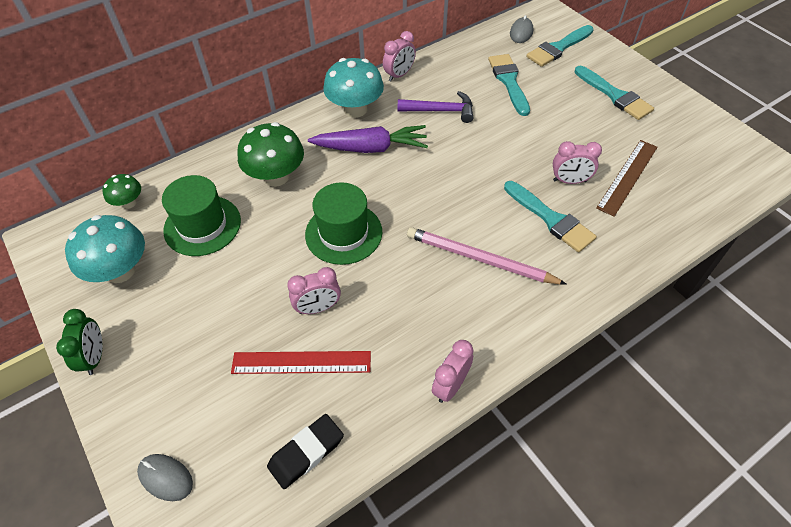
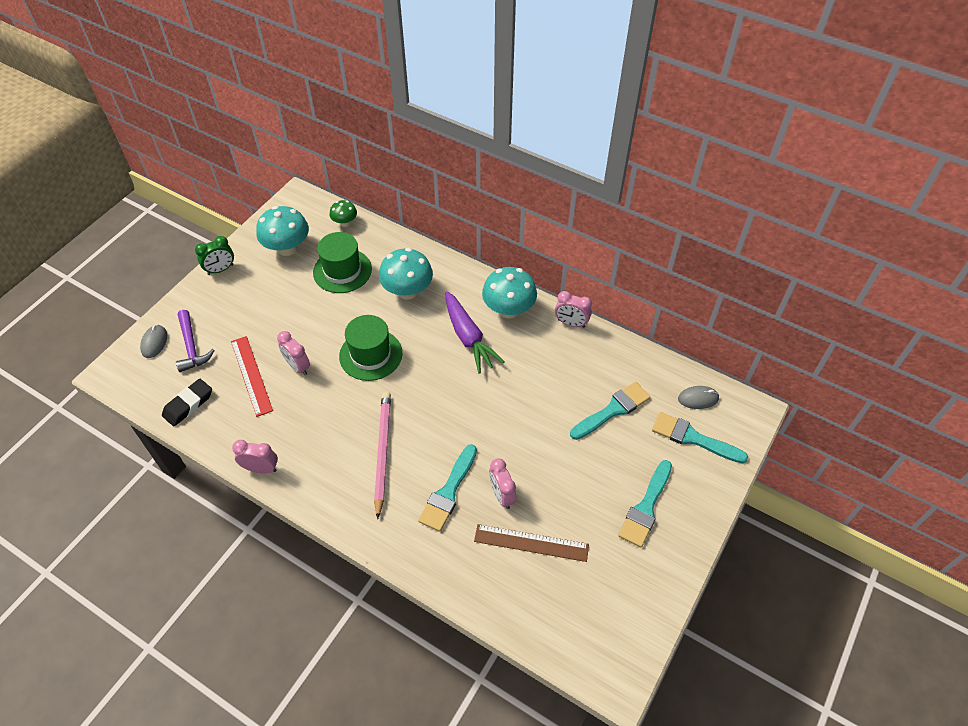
camera: 65 degrees right, 0 degrees up
green mushroom [238,122,304,187] -> turquoise mushroom [379,248,433,300]
black eraser [267,414,344,489] -> black eraser turned 75 degrees counterclockwise [162,379,212,426]
purple hammer [398,91,473,123] -> purple hammer moved to [176,310,215,372]

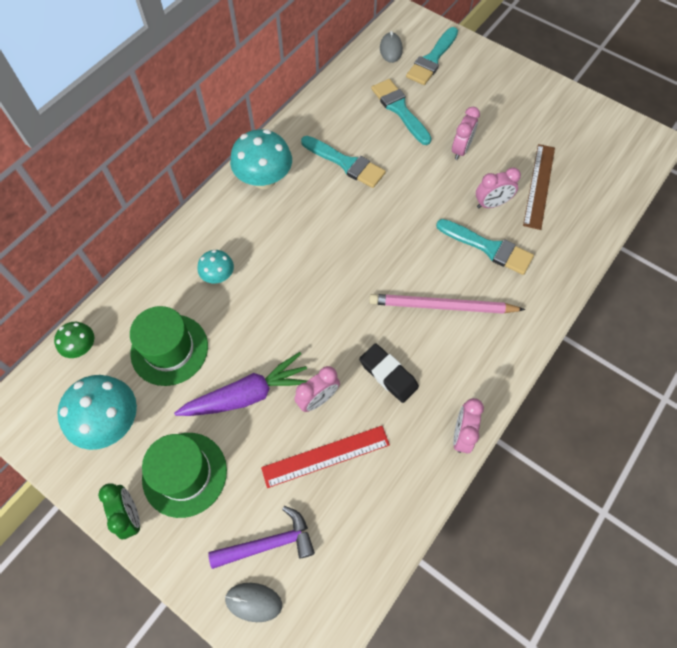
camera: 85 degrees left, 10 degrees up
black eraser [162,379,212,426] -> black eraser moved to [359,343,419,403]
green hat [339,315,402,381] -> green hat moved to [142,433,227,518]
turquoise mushroom [379,248,433,300] -> turquoise mushroom [198,250,234,283], size x0.55
purple carrot [445,291,504,373] -> purple carrot moved to [174,352,308,416]
pink clock [555,291,592,328] -> pink clock moved to [452,107,480,160]
turquoise brush [618,460,672,547] -> turquoise brush moved to [301,136,386,188]

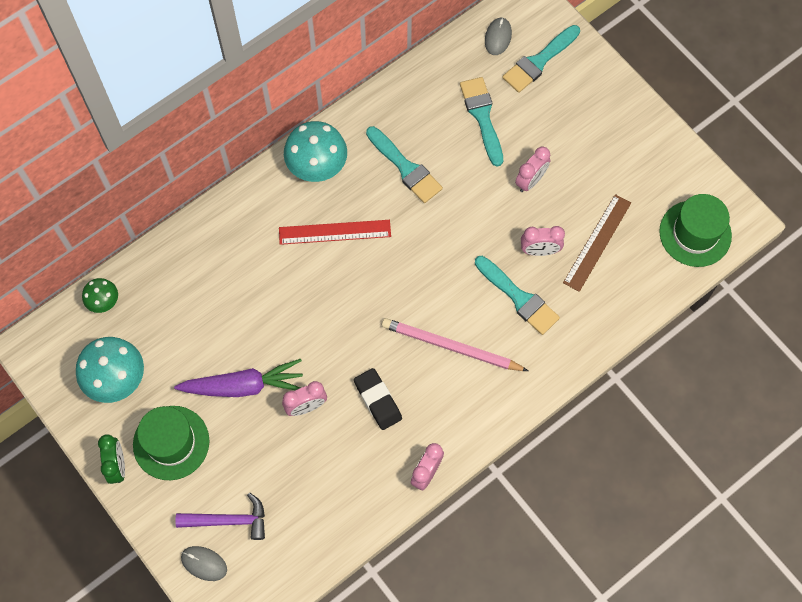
camera: 15 degrees right, 5 degrees up
green hat [130,306,208,386] -> green hat moved to [659,194,732,267]
turquoise mushroom [198,250,234,283] -> none
red ruler [261,426,390,488] -> red ruler moved to [279,220,391,245]

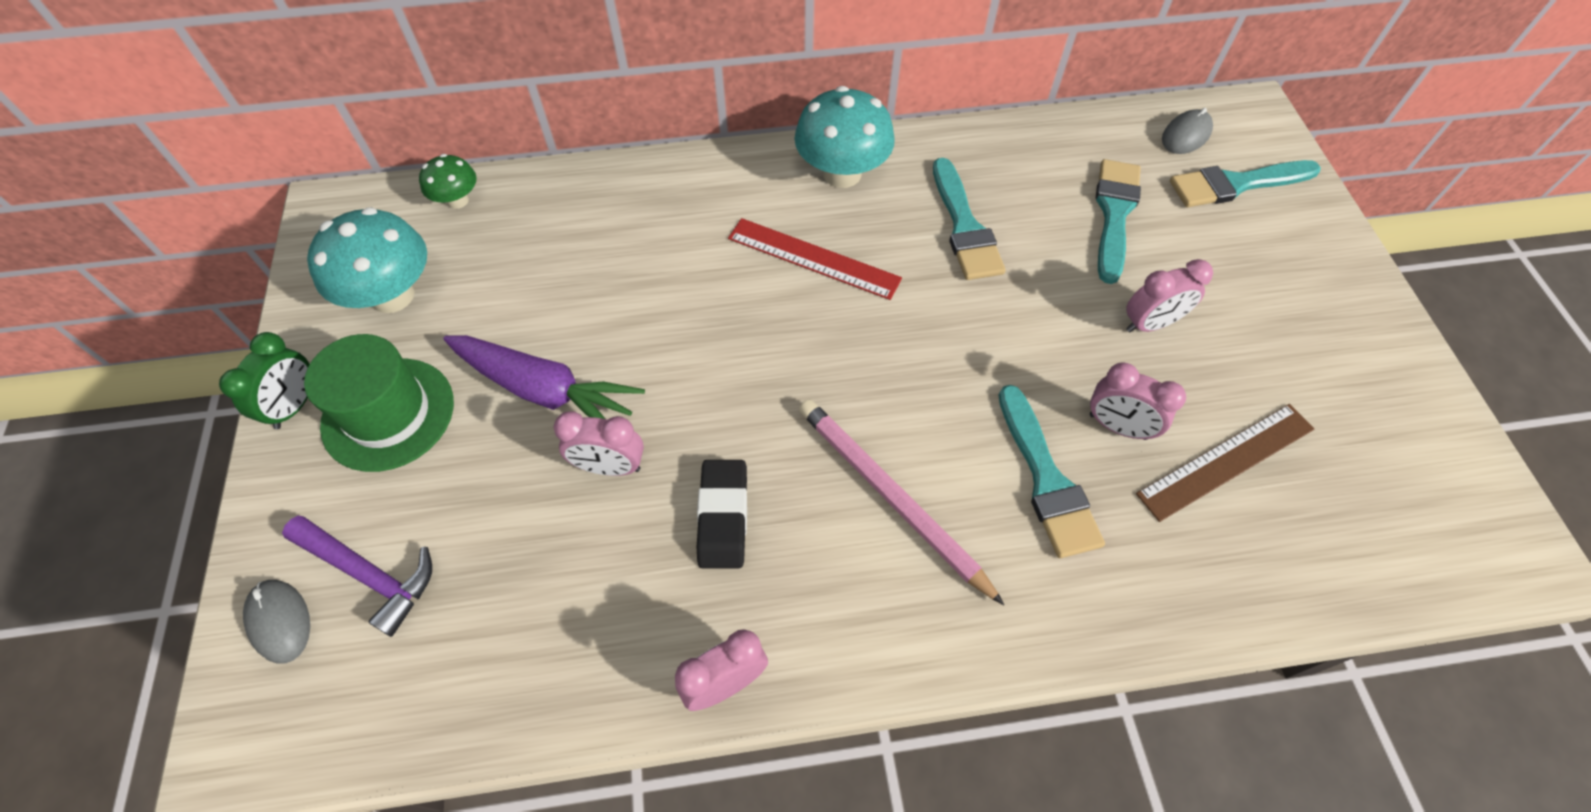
camera: 30 degrees right, 10 degrees down
green hat [659,194,732,267] -> none

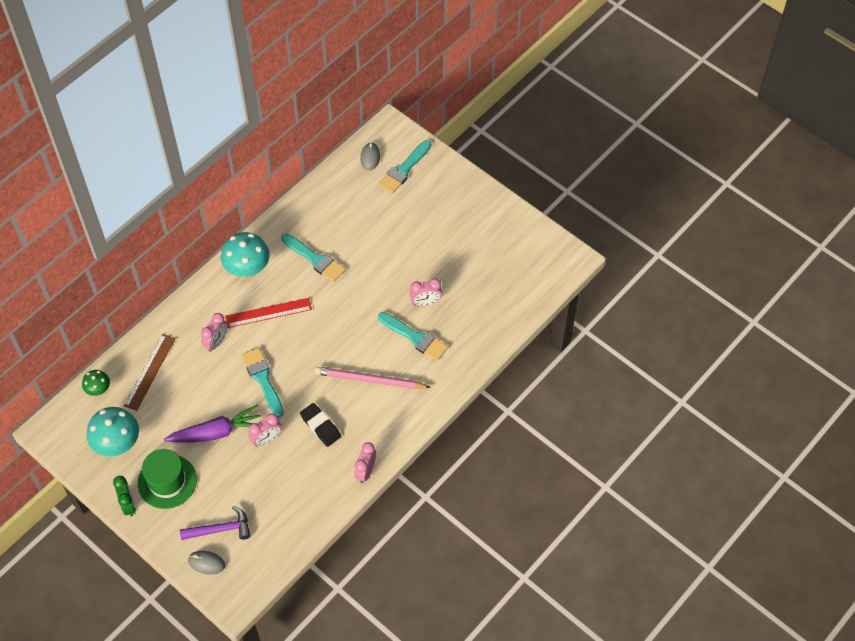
camera: 40 degrees left, 0 degrees up
turquoise brush [1096,159,1141,284] -> turquoise brush moved to [241,347,284,417]
pink clock [1126,259,1213,332] -> pink clock moved to [201,313,228,352]
brown ruler [1136,404,1314,522] -> brown ruler moved to [124,334,175,411]

